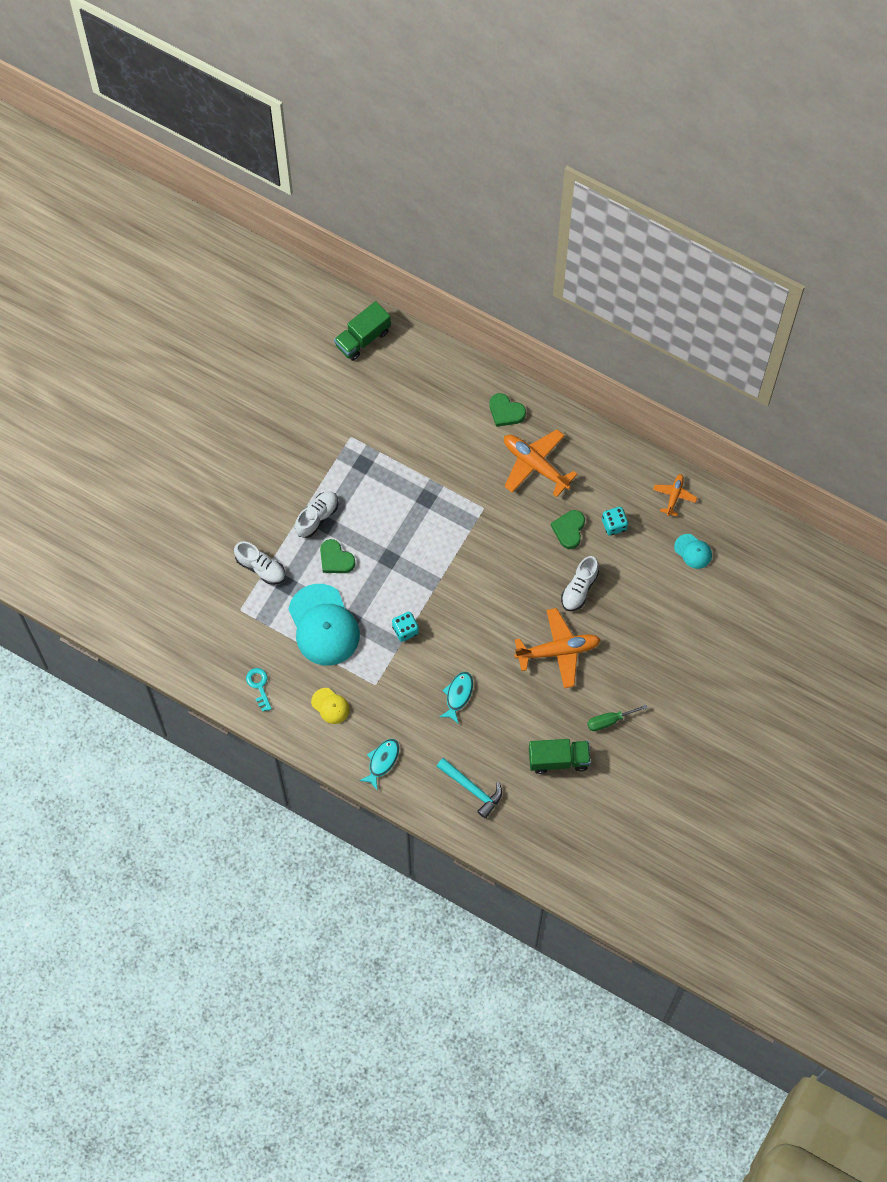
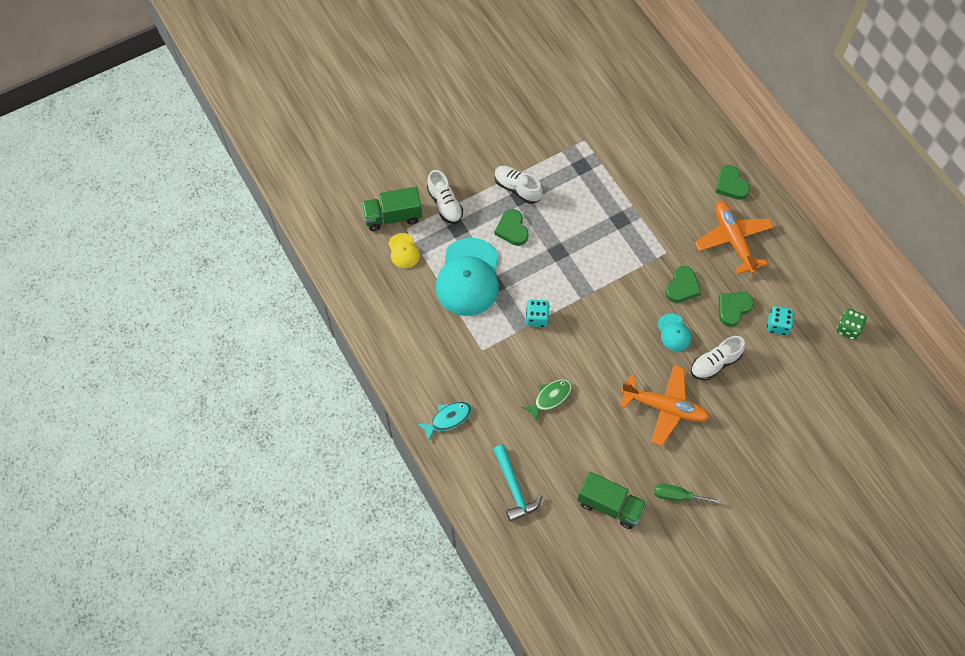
camera: 30 degrees right, 5 degrees down
turquoise key [246,668,272,712] -> none
white shoe [295,491,338,538] -> white shoe turned 120 degrees counterclockwise [494,166,542,204]
yellow cap [311,688,350,724] -> yellow cap moved to [388,233,420,269]
green truck [334,301,391,361] -> green truck moved to [362,187,422,231]
turquoise fish [440,672,473,724] -> green fish [522,379,572,422]
orange plane [653,474,697,516] -> green dice [837,309,867,340]
turquoise cap [674,534,712,569] -> turquoise cap moved to [657,313,691,351]
none -> green heart [665,266,701,303]

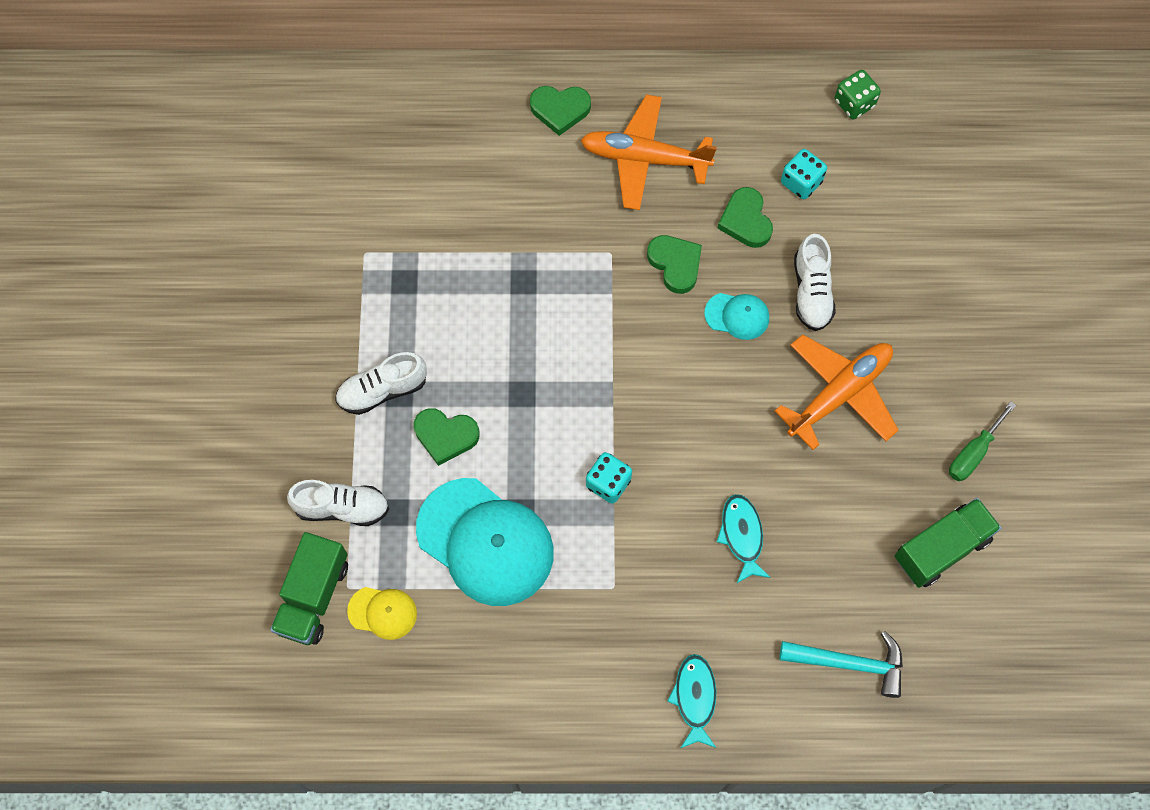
camera: 60 degrees left, 5 degrees up
green fish [522,379,572,422] -> turquoise fish [717,494,771,584]

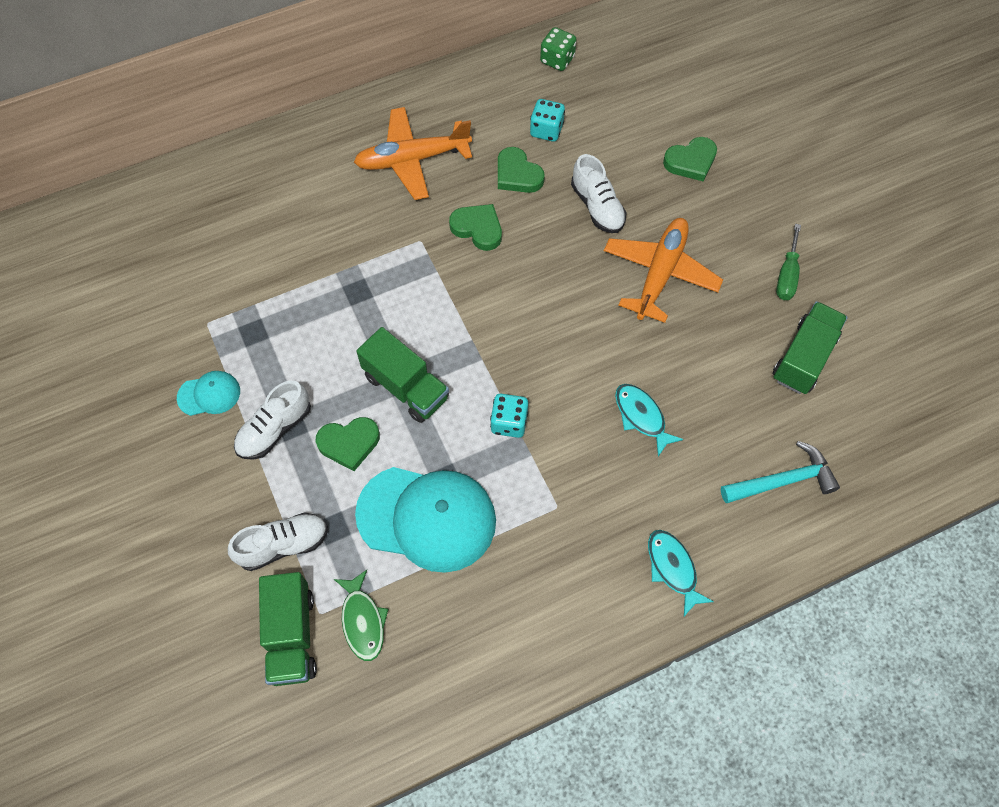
camera: 25 degrees left, 5 degrees down
yellow cap [347,587,417,640] -> green fish [334,570,388,661]
green heart [530,86,591,136] -> green heart moved to [663,137,717,182]
turquoise cap [704,293,769,340] -> turquoise cap moved to [177,371,240,416]
none -> green truck [356,327,449,423]

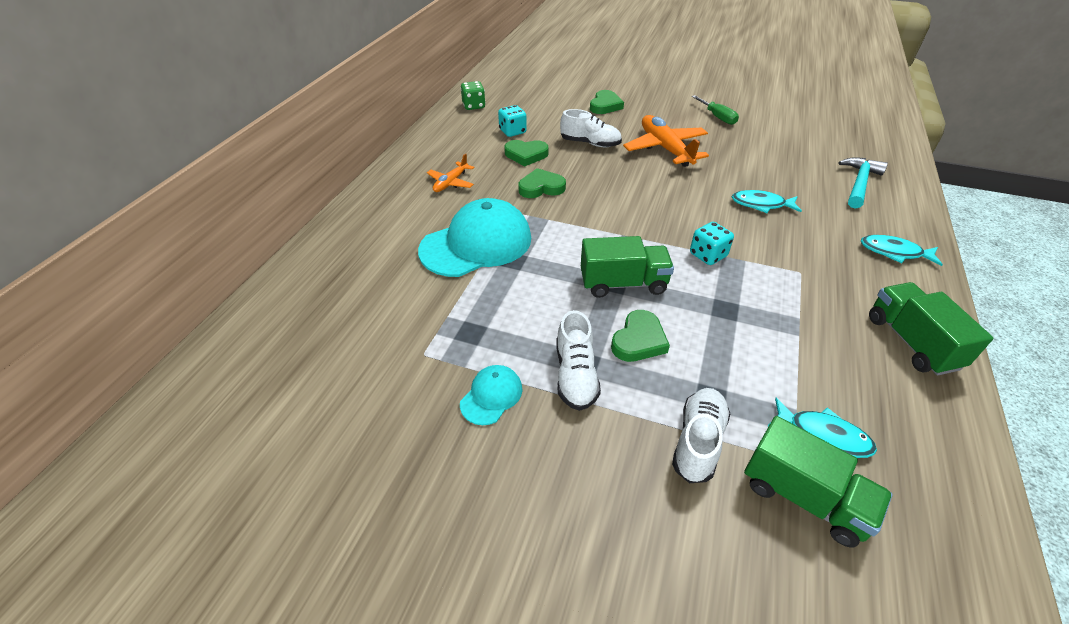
camera: 45 degrees left, 20 degrees down
green fish [334,570,388,661] -> turquoise fish [768,398,877,458]
orange plane [354,107,472,200] -> orange plane [427,153,474,192], size x0.55
turquoise cap [355,467,496,573] -> turquoise cap moved to [418,198,531,277]
green truck [773,301,847,394] -> green truck moved to [869,282,993,375]

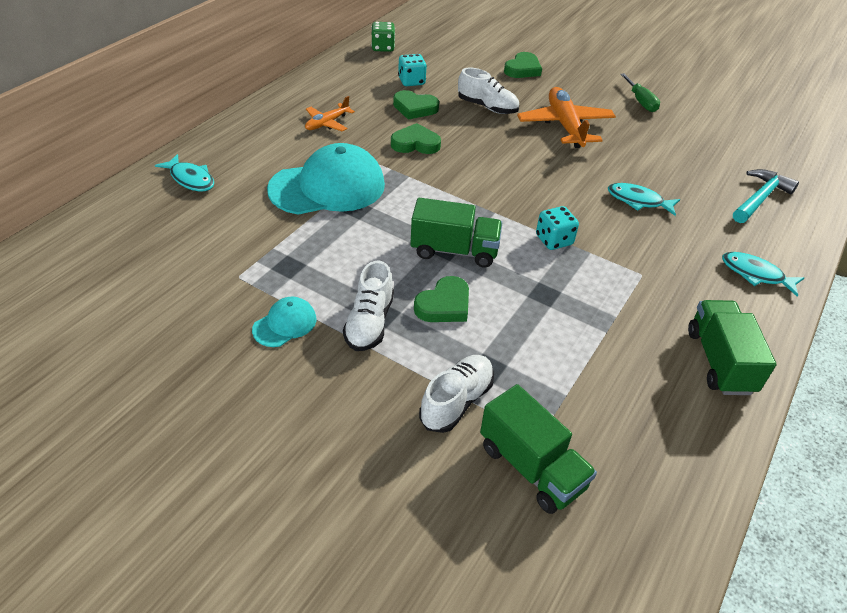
camera: 10 degrees right, 0 degrees up
turquoise fish [768,398,877,458] -> turquoise fish moved to [155,154,214,191]

